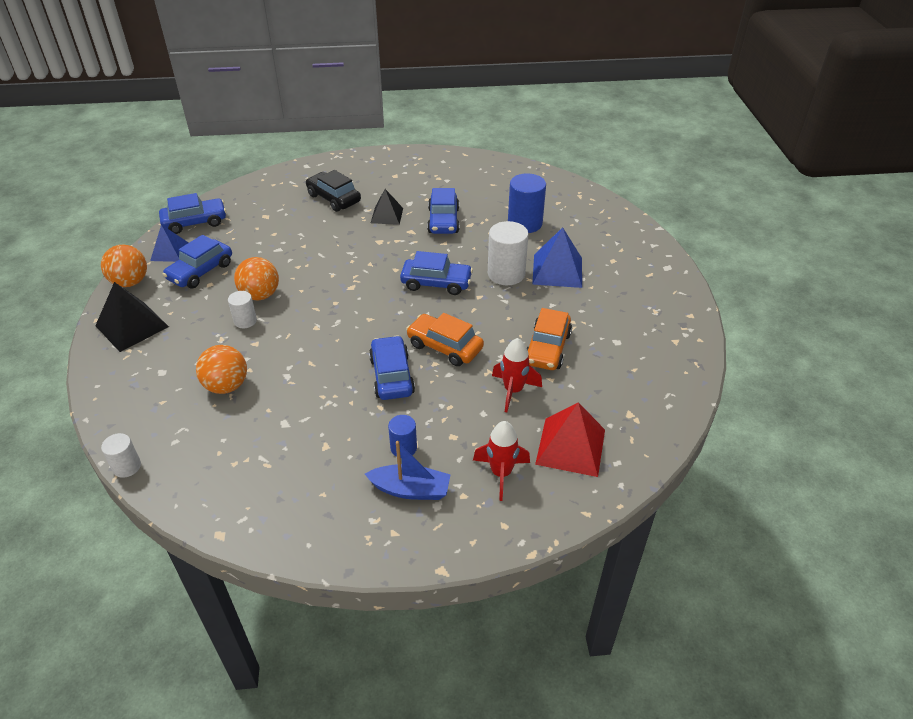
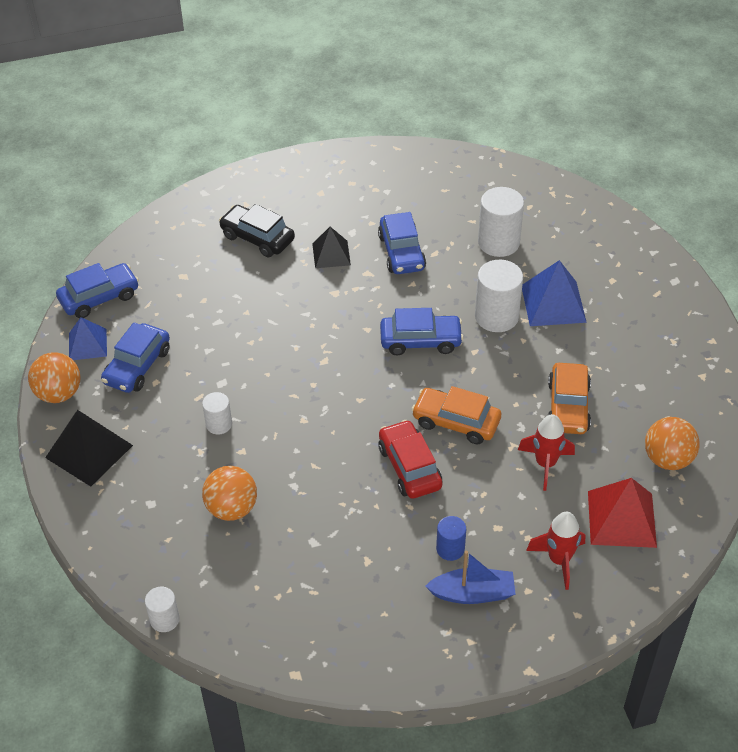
camera: 10 degrees left, 5 degrees up
orange ball [234,257,279,300] -> orange ball moved to [645,417,700,470]
blue car [369,336,415,400] -> red car [379,420,442,499]
blue cylinder [508,173,546,233] -> white cylinder [478,187,524,257]

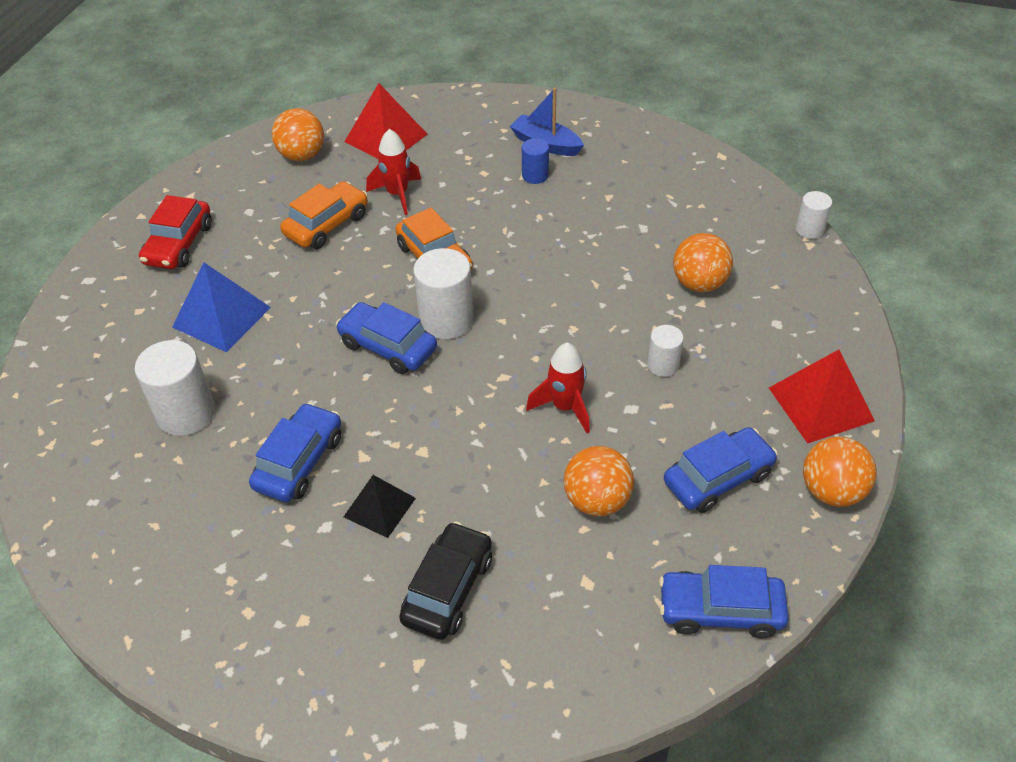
camera: 145 degrees left, 0 degrees up
black pyramid [45,410,133,486] -> red pyramid [769,350,875,444]
blue pyramid [69,317,107,360] -> none
black car [219,204,295,257] -> black car turned 135 degrees counterclockwise [399,521,492,640]
red car [379,420,442,499] -> red car moved to [139,195,212,269]
white cylinder [475,260,523,332] -> white cylinder moved to [413,248,474,339]
red rocket [526,512,585,590] -> red rocket moved to [526,343,590,433]
none -> orange ball [564,446,634,516]

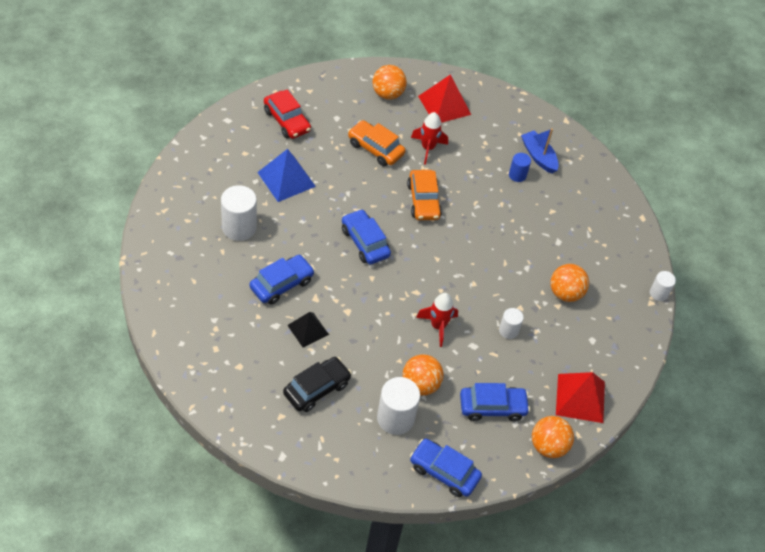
camera: 20 degrees right, 5 degrees up
red car [139,195,212,269] -> red car turned 75 degrees counterclockwise [264,90,311,139]
orange car [280,181,368,249] -> orange car turned 120 degrees counterclockwise [348,120,405,166]
white cylinder [413,248,474,339] -> white cylinder moved to [377,377,420,435]

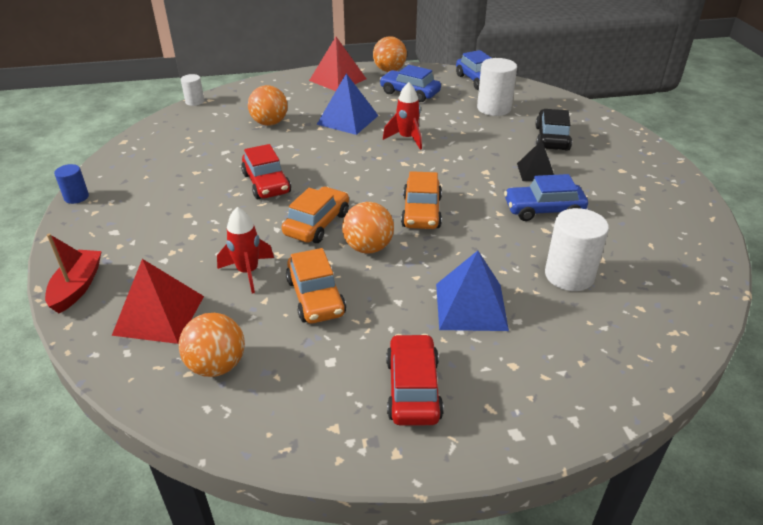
camera: 140 degrees left, 15 degrees down
black car [283,357,352,412] -> black car turned 105 degrees clockwise [535,109,572,151]
blue car [342,209,391,264] -> orange car [401,171,442,229]
orange ball [403,354,443,395] -> orange ball moved to [342,202,394,254]
white cylinder [499,308,524,339] -> blue pyramid [317,74,378,135]
blue cylinder [509,153,531,182] -> blue cylinder moved to [54,164,89,204]
blue boat [521,128,559,174] -> none
none -> red boat [45,233,102,313]
none -> red car [241,144,291,199]

